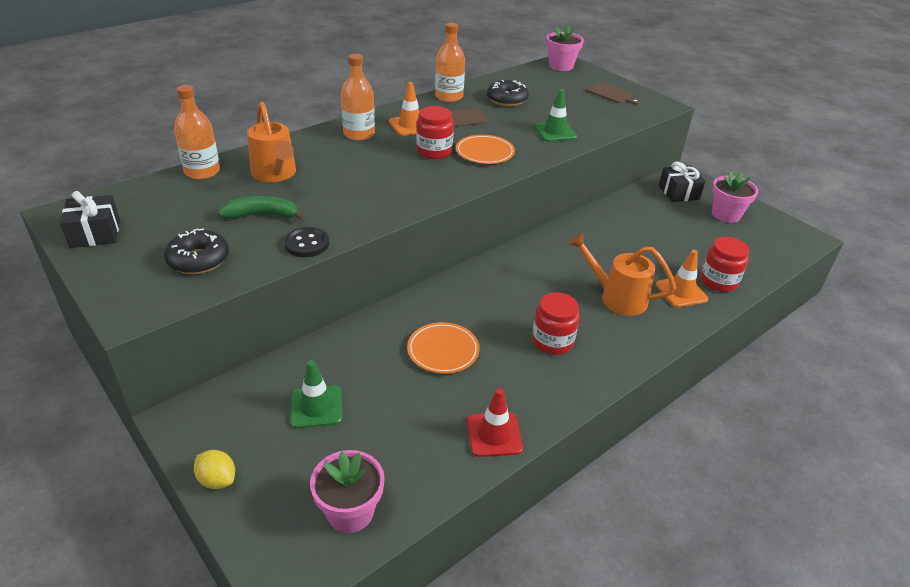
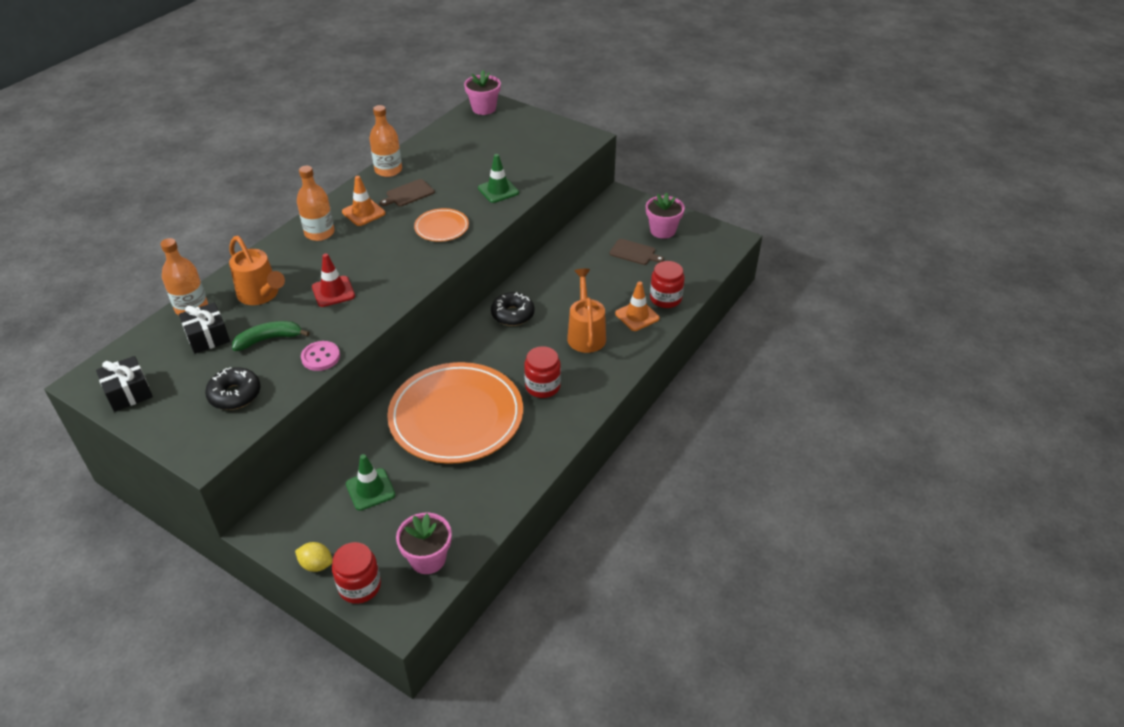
camera: 15 degrees left, 5 degrees up
black button [284,227,329,257] -> pink button [301,341,340,371]
orange plate [407,322,480,374] -> orange plate [387,362,523,464], size x2.21
red jar [416,106,454,159] -> red jar moved to [332,542,381,604]
red traffic cone [467,388,523,457] -> red traffic cone moved to [312,253,355,307]
black donut [487,80,529,106] -> black donut moved to [491,292,534,326]
orange watering can [568,232,676,316] -> orange watering can turned 75 degrees clockwise [567,269,606,353]
brown cutting board [587,82,640,105] -> brown cutting board moved to [609,239,664,265]
black gift [659,162,706,202] -> black gift moved to [179,303,230,354]

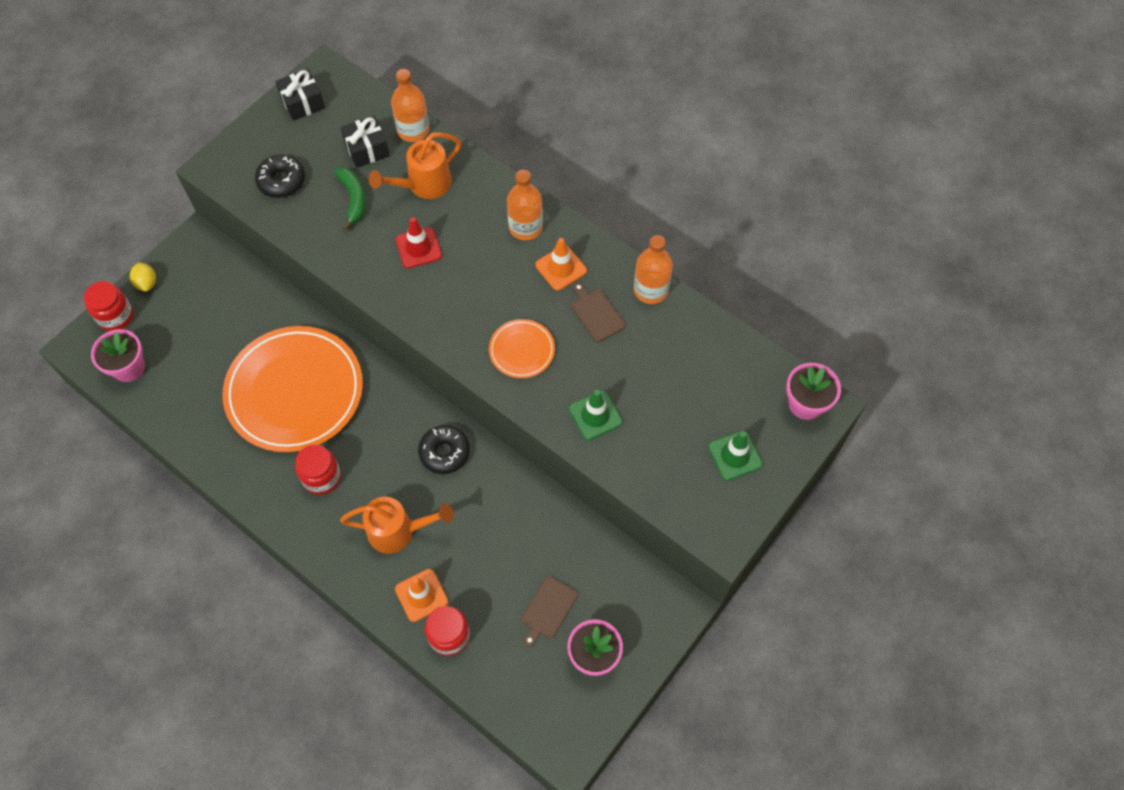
camera: 95 degrees right, 20 degrees up
yellow lemon [295,542,333,572] -> yellow lemon turned 45 degrees counterclockwise [130,262,156,292]
pink button [301,341,340,371] -> none
green traffic cone [346,454,395,511] -> green traffic cone moved to [708,431,763,481]

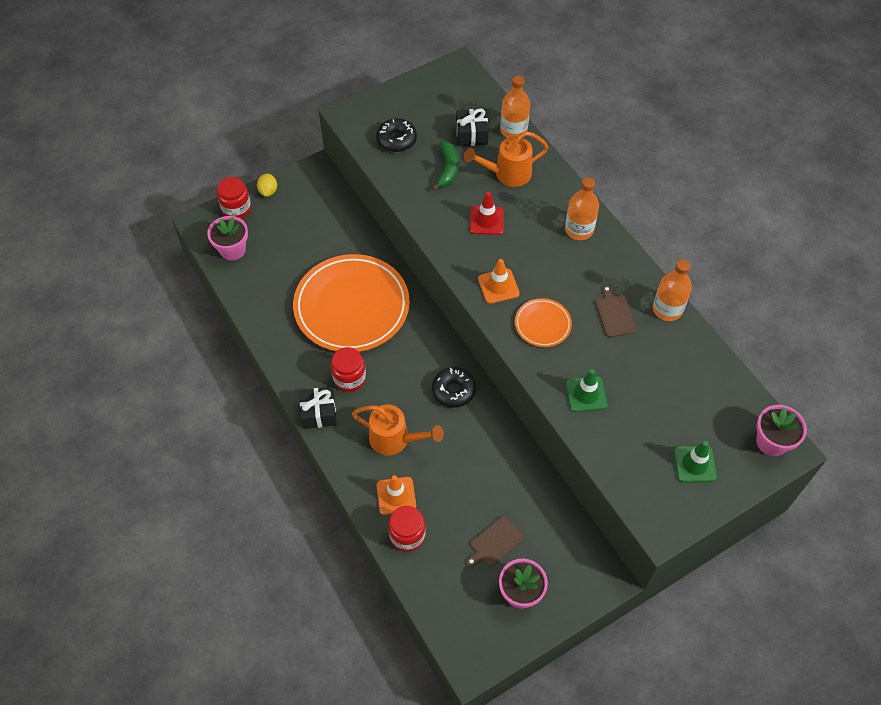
camera: 20 degrees right, 5 degrees down
black gift [275,69,325,121] -> black gift moved to [299,387,337,429]
orange traffic cone [535,238,587,291] -> orange traffic cone moved to [478,259,520,304]

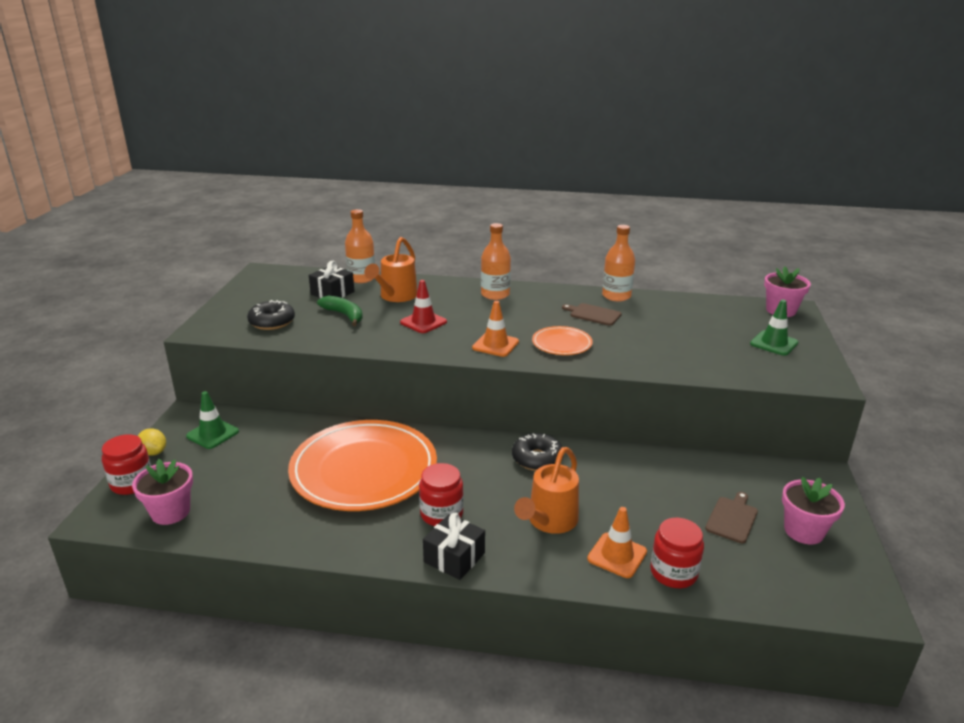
camera: 50 degrees left, 30 degrees down
orange watering can [352,405,444,455] -> orange watering can turned 150 degrees clockwise [514,447,579,534]
brown cutting board [466,516,524,567] -> brown cutting board turned 150 degrees counterclockwise [705,492,758,543]
green traffic cone [566,369,608,412] -> green traffic cone moved to [186,391,239,449]

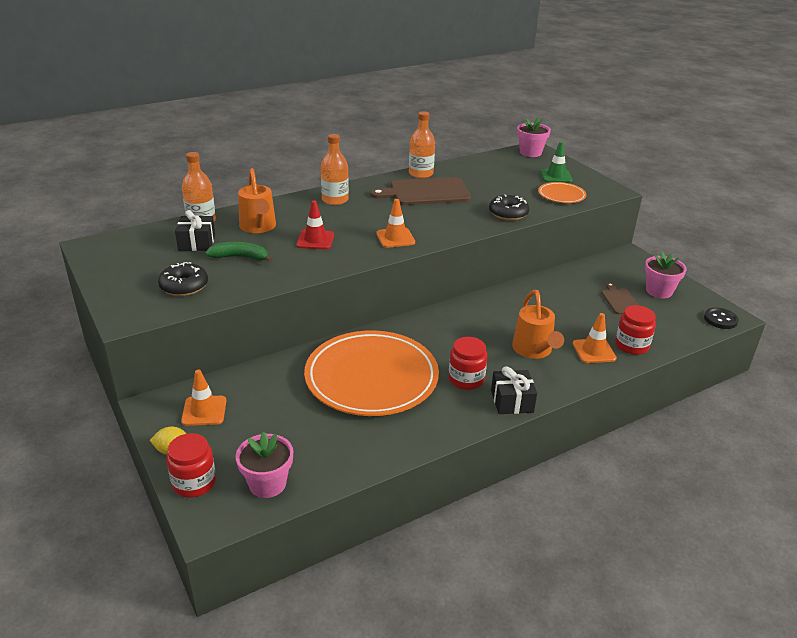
camera: 40 degrees left, 5 degrees up
green traffic cone [186,391,239,449] -> orange traffic cone [181,370,226,426]
black donut [512,433,564,471] -> black donut moved to [489,195,529,221]
orange plate [532,326,593,355] -> orange plate moved to [538,182,587,203]
brown cutting board [562,303,622,326] -> brown cutting board [370,177,471,205], size x1.93
none -> black button [704,308,739,329]

